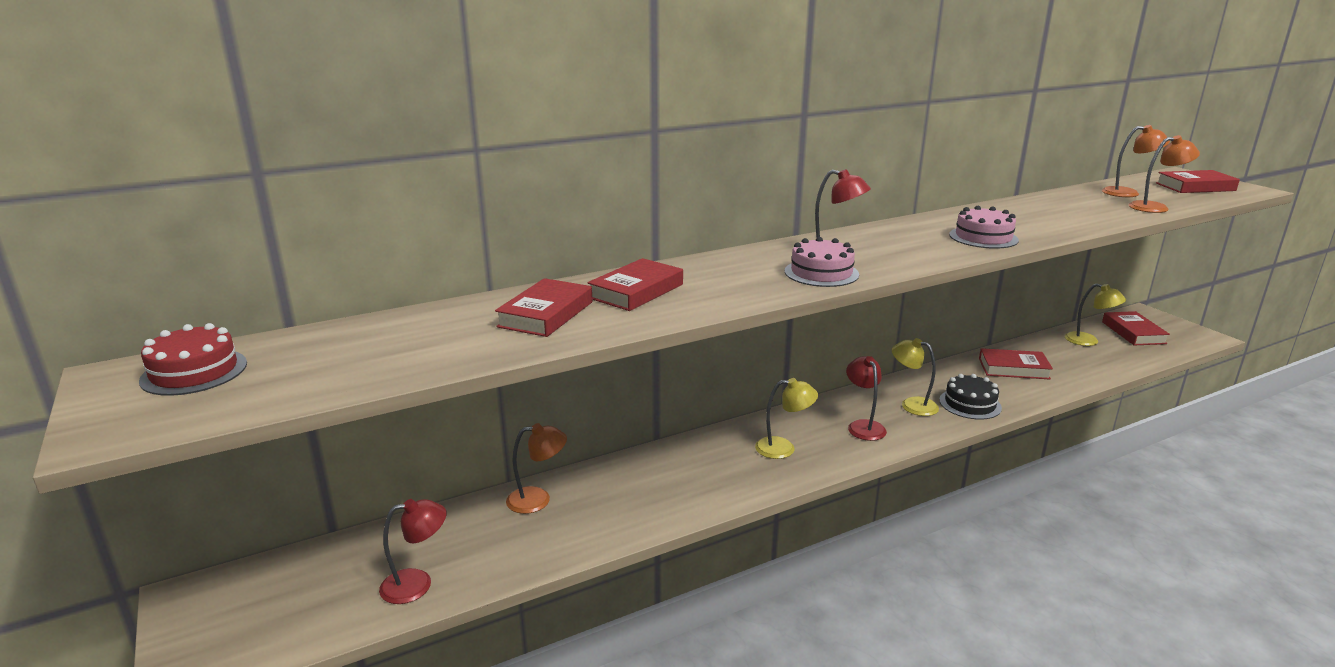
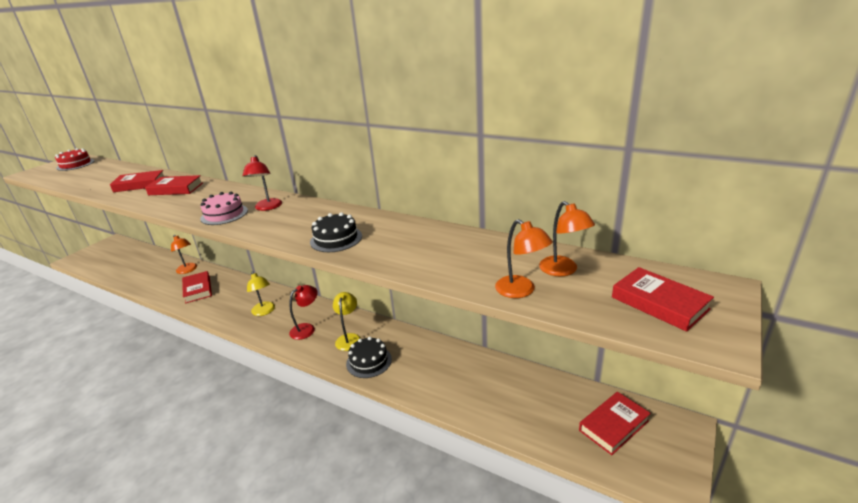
camera: 60 degrees right, 5 degrees up
red lamp [379,499,447,604] -> none
pink cake [949,206,1019,249] -> black cake [310,212,362,252]
red book [979,348,1053,379] -> red book moved to [182,271,212,303]
yellow lamp [1065,284,1126,346] -> none

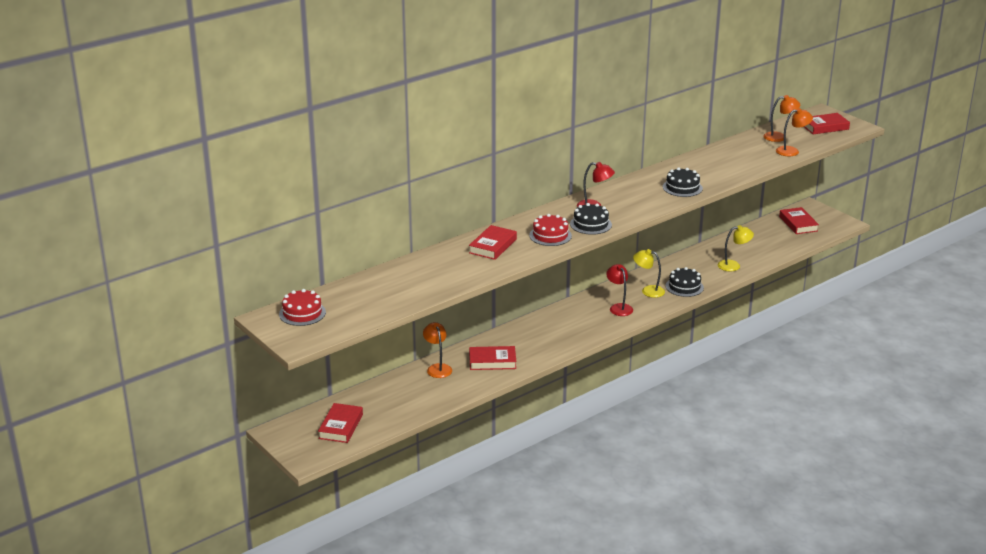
camera: 70 degrees left, 0 degrees up
red book [110,170,164,192] -> red book moved to [318,403,363,443]
orange lamp [171,235,197,274] -> orange lamp turned 90 degrees counterclockwise [423,322,452,378]
pink cake [200,192,248,225] -> black cake [570,203,612,235]
yellow lamp [247,271,275,316] -> yellow lamp moved to [718,225,754,271]
none -> red cake [529,214,572,246]

